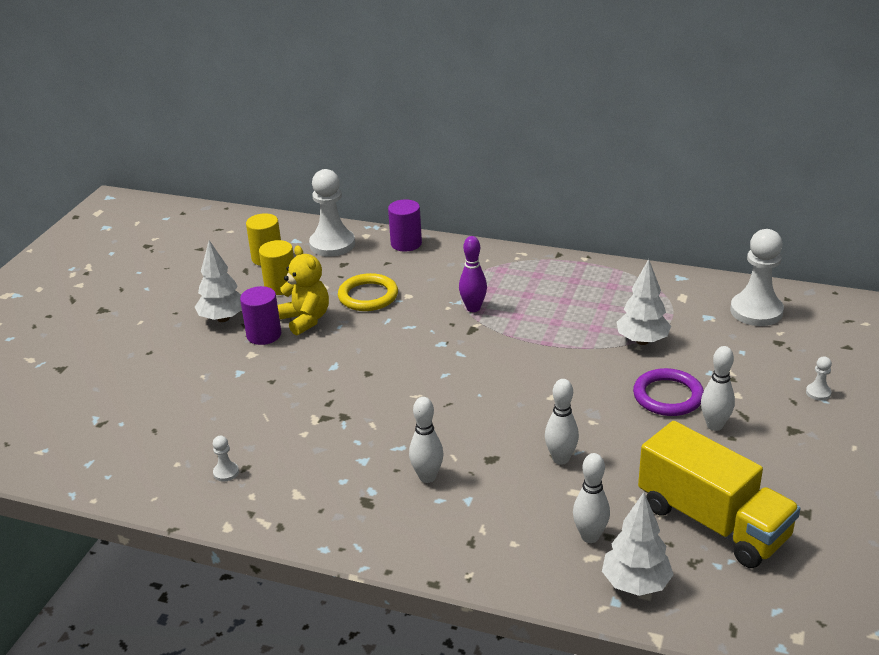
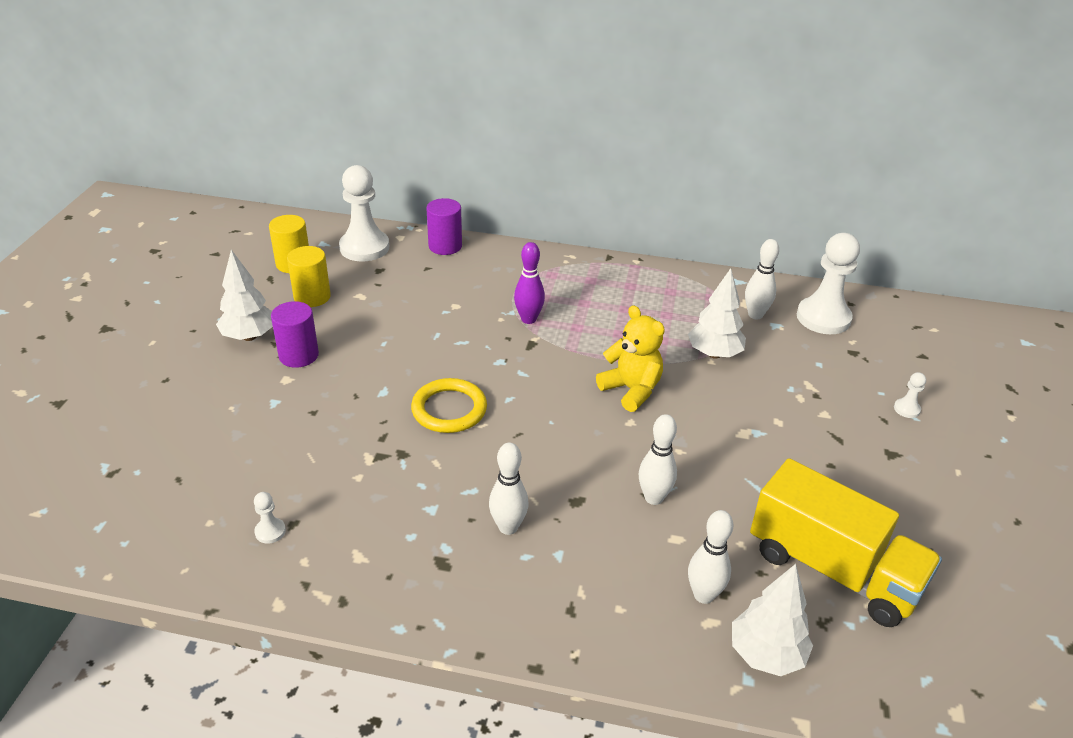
camera: 10 degrees left, 5 degrees up
yellow teddy bear [278,245,329,336] -> yellow teddy bear moved to [596,305,665,412]
yellow ring [338,273,398,311] -> yellow ring moved to [411,378,487,433]
purple ring [633,368,704,416] -> none
white bowling pin [701,346,735,431] -> white bowling pin moved to [745,239,779,319]

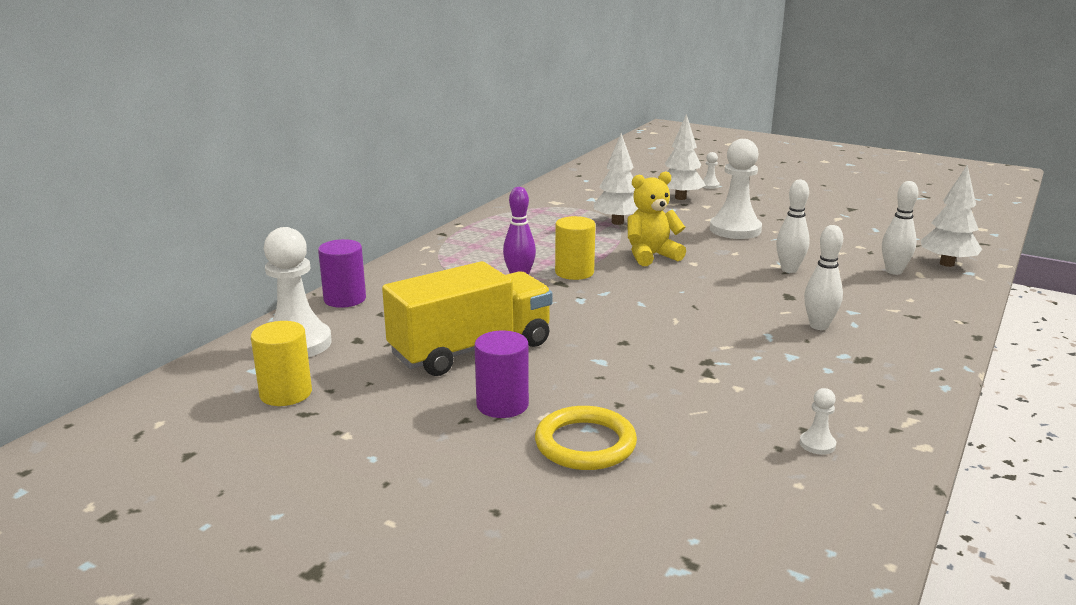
camera: 70 degrees left, 15 degrees down
white tree [216,250,273,341] -> white tree moved to [665,114,706,200]
yellow cylinder [287,246,331,307] -> yellow cylinder moved to [555,216,596,280]
yellow ring [411,378,487,433] -> yellow ring moved to [535,406,637,470]
white bowling pin [745,239,779,319] -> none
yellow truck [750,458,942,627] -> yellow truck moved to [382,261,553,376]
white pawn [797,233,860,334] -> white pawn moved to [710,139,762,239]

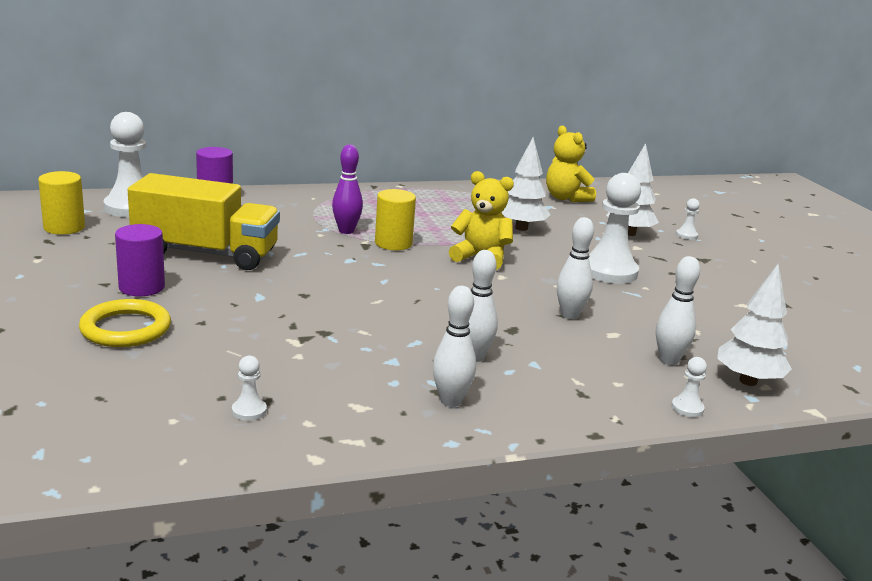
camera: 40 degrees right, 0 degrees up
none -> white bowling pin [433,286,476,407]
none -> yellow teddy bear [546,126,596,202]
none -> white pawn [671,357,707,417]

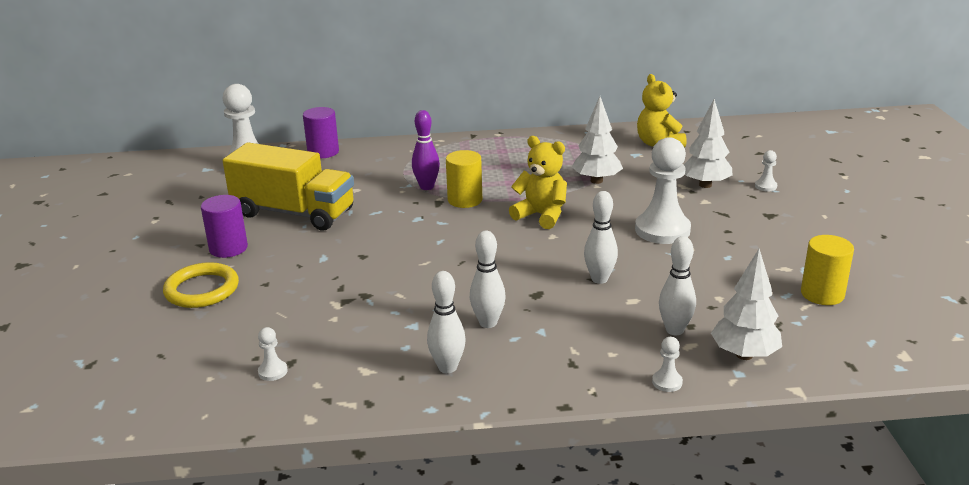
camera: 15 degrees right, 5 degrees up
yellow cylinder [38,171,85,235] -> yellow cylinder moved to [801,235,854,305]

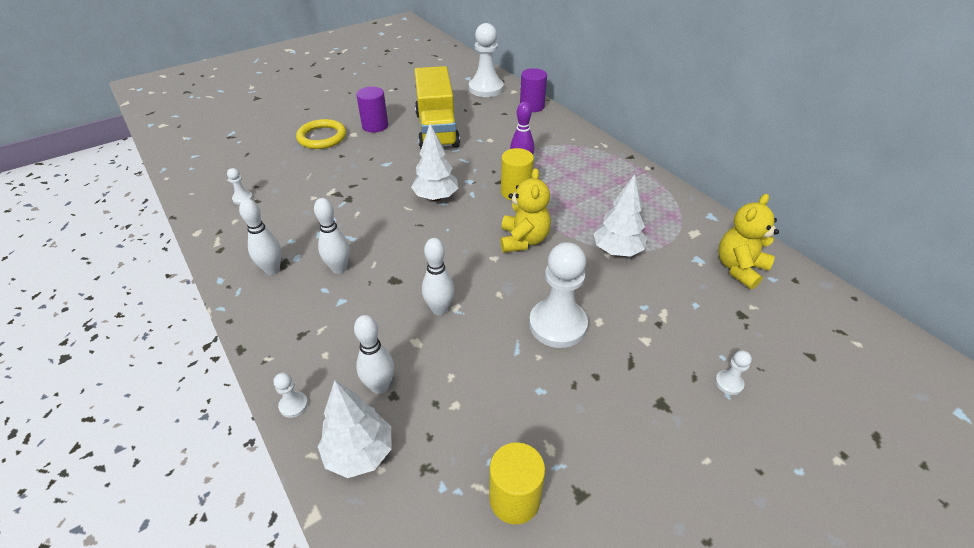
camera: 60 degrees right, 15 degrees up
white tree [684,99,732,188] -> white tree moved to [411,123,458,201]

